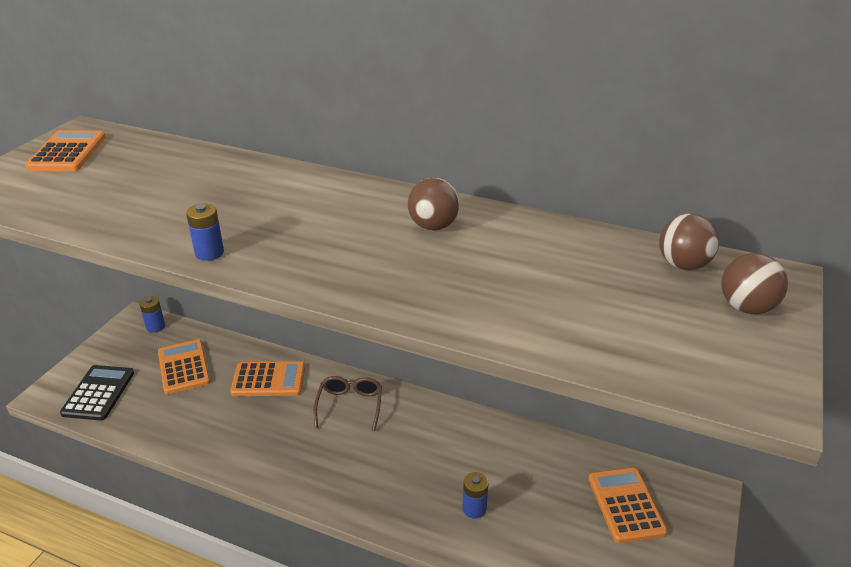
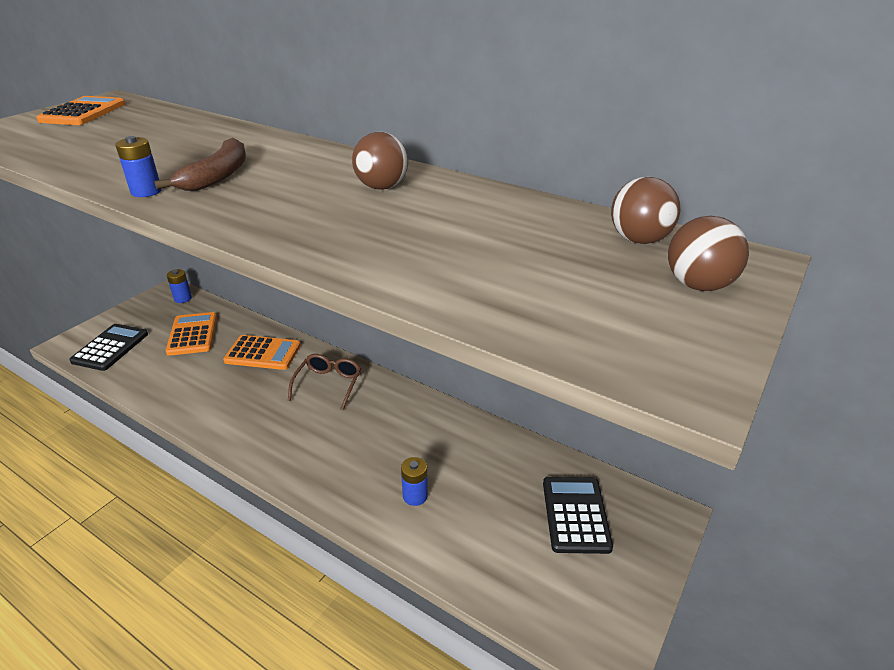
camera: 10 degrees right, 0 degrees up
orange calculator [589,467,668,543] -> black calculator [543,477,613,554]
none -> brown banana [154,138,246,191]

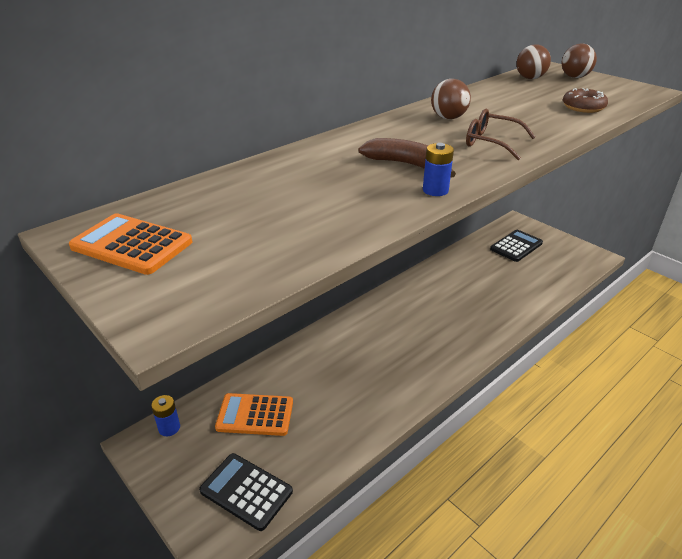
camera: 75 degrees left, 0 degrees up
orange calculator [223,335,301,370] -> none
brown glasses [288,354,361,410] -> brown glasses moved to [466,109,535,160]
blue battery [401,457,428,506] -> none
black calculator [543,477,613,554] -> black calculator turned 120 degrees clockwise [490,230,543,262]
none -> brown donut [563,88,608,113]

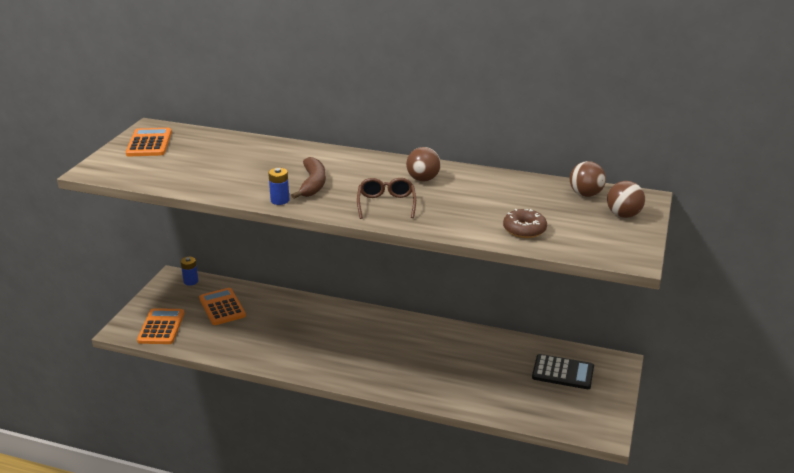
camera: 60 degrees right, 5 degrees down
black calculator [199,453,293,531] -> orange calculator [137,308,185,344]

